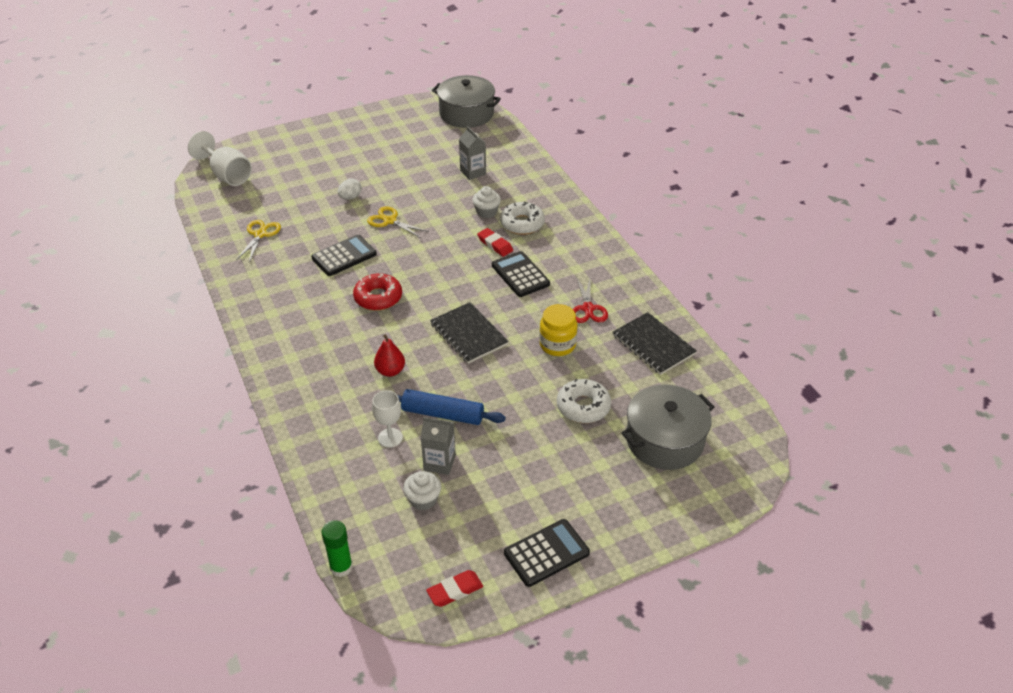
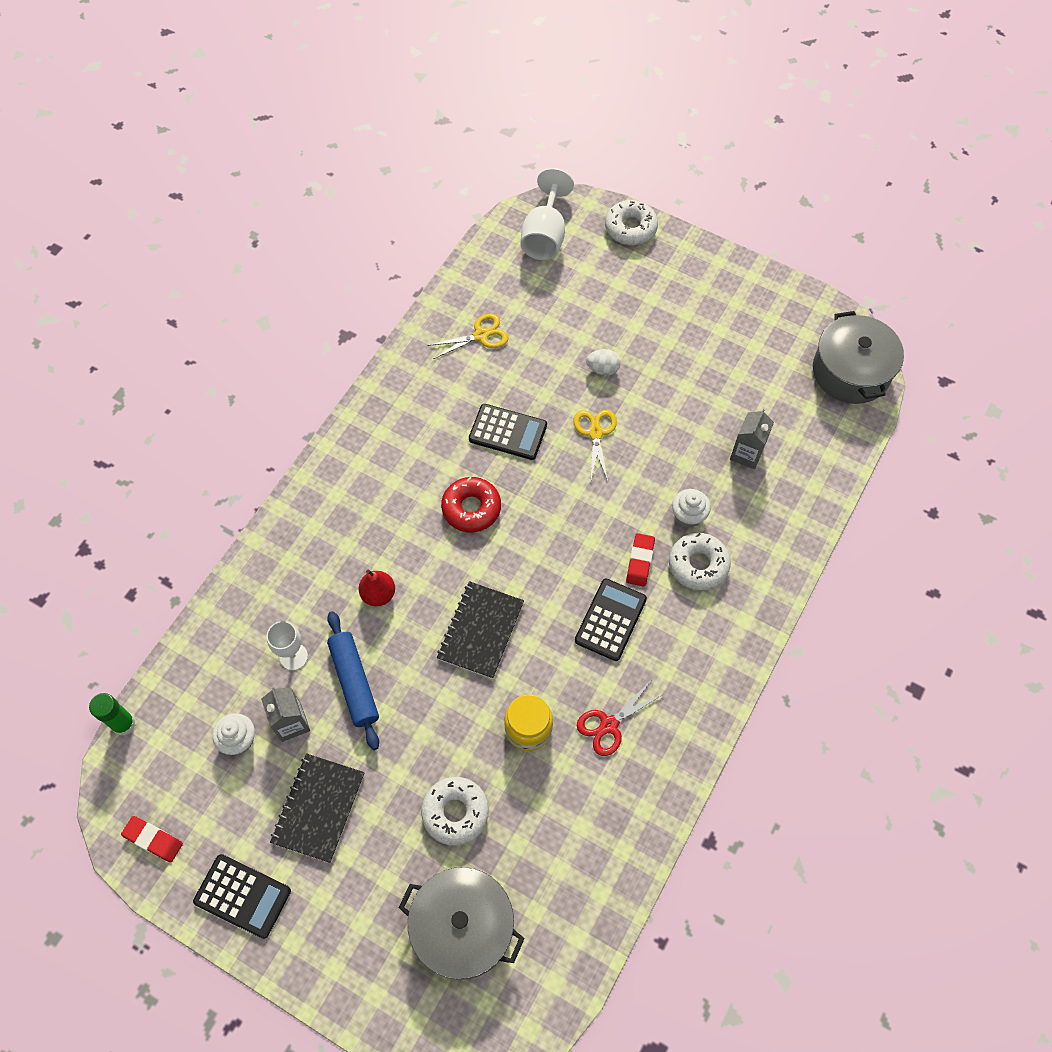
camera: 55 degrees right, 20 degrees up
black notebook [613,312,697,375] -> black notebook moved to [270,753,365,863]
none -> white donut [605,200,658,245]

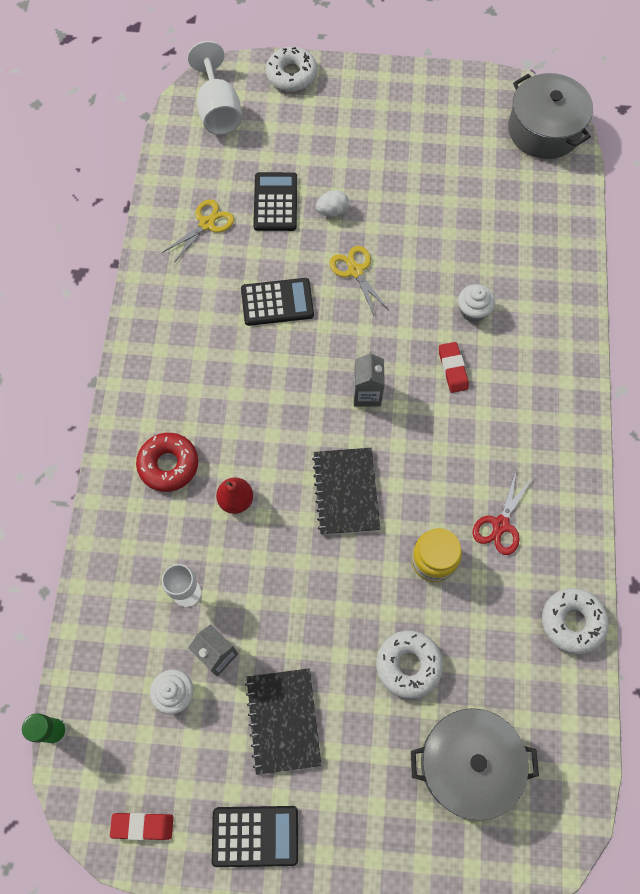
camera: 25 degrees left, 5 degrees up
blue rolling pin [327,611,379,750] -> none
red donut [441,477,501,532] -> red donut moved to [136,433,198,492]
black calculator [575,579,647,661] -> black calculator moved to [253,172,297,231]
white donut [669,533,731,591] -> white donut moved to [542,588,609,654]
grey carton [730,409,774,469] -> grey carton moved to [353,351,385,407]

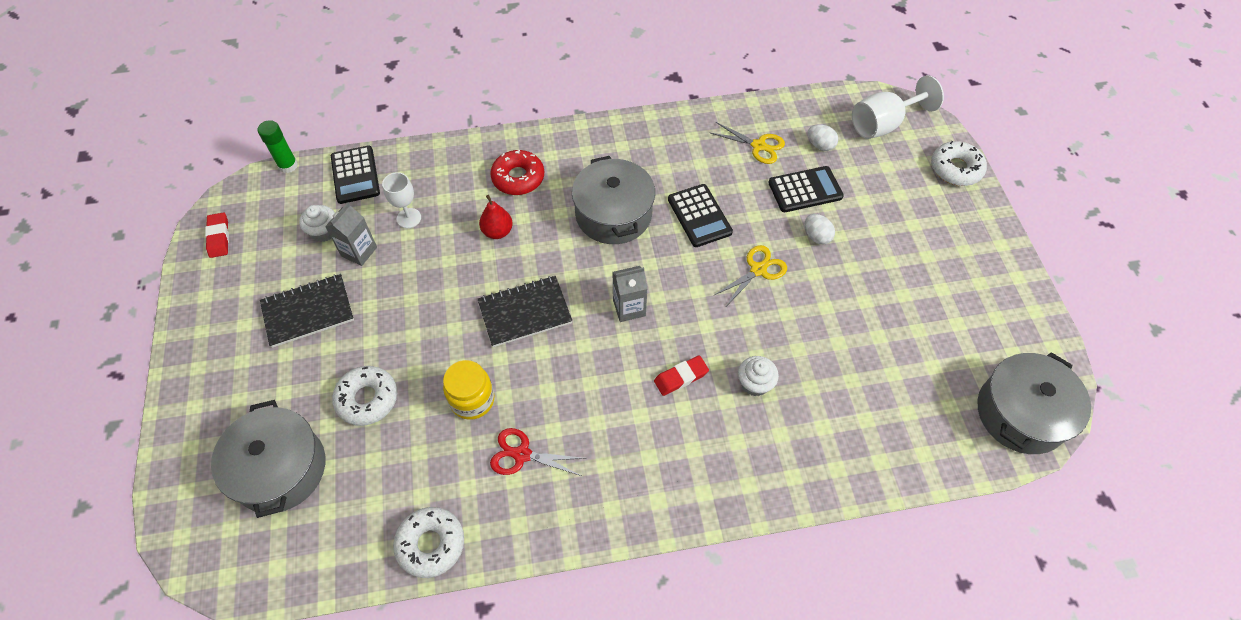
camera: 75 degrees right, 10 degrees down
black calculator [212,806,298,867] -> black calculator moved to [331,145,380,204]
none -> grey pot [572,156,655,244]
none -> white egg [808,124,838,151]

